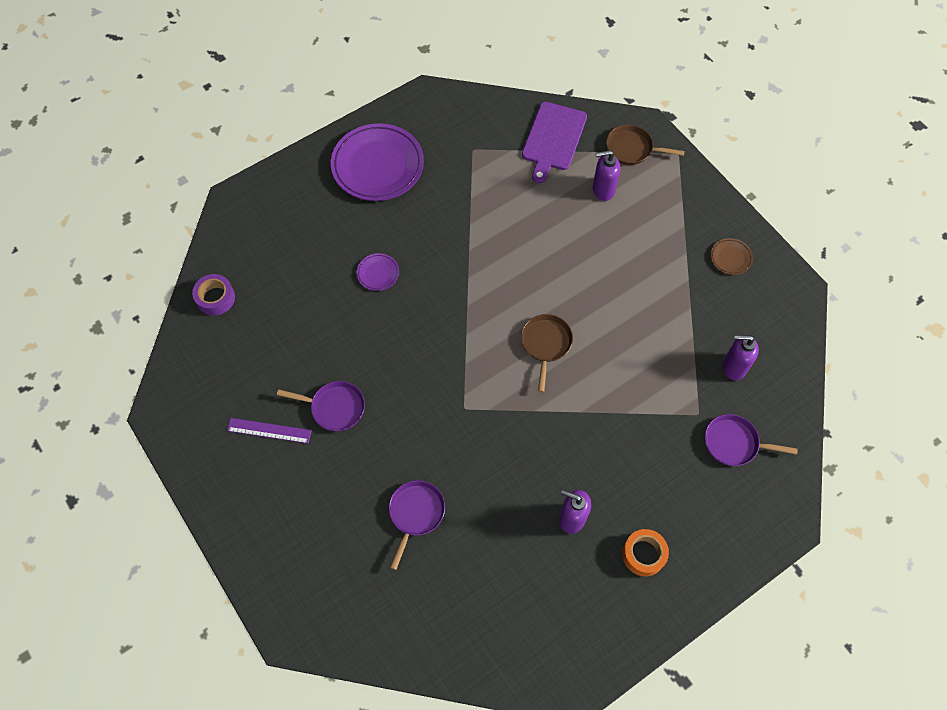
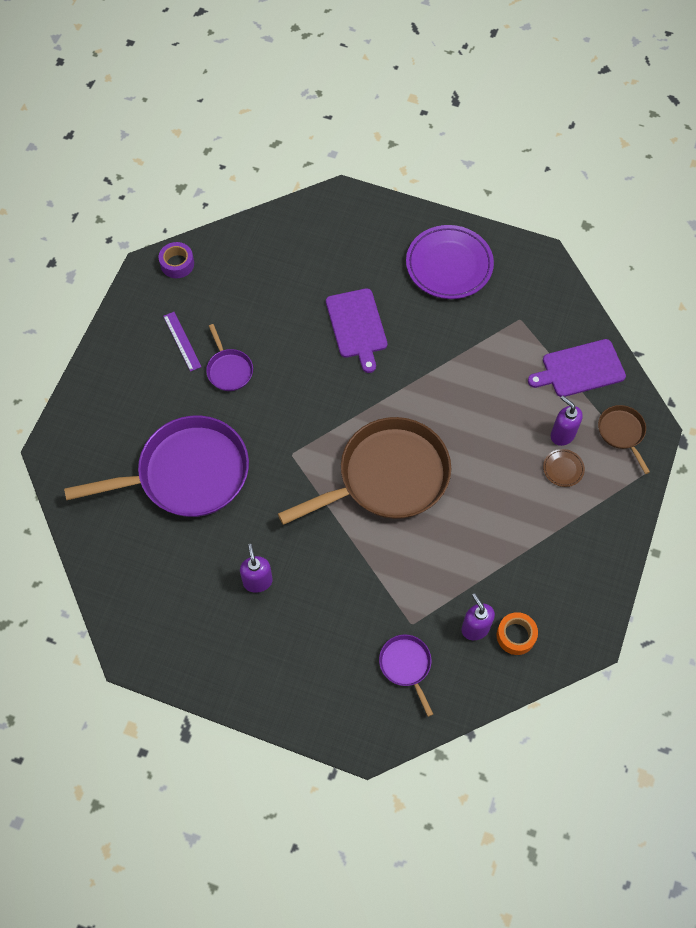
camera: 55 degrees right, 0 degrees up
purple tape [192,274,235,316] -> purple tape moved to [159,242,194,278]
purple plate [357,253,399,291] -> purple cutting board [326,288,387,373]
purple pan [389,480,445,570] -> purple pan [64,416,249,517], size x2.25
brown pan [521,314,573,392] -> brown pan [278,417,451,525], size x2.25
orange tape [622,529,669,576] -> orange tape moved to [497,612,538,655]
brown plate [711,238,753,275] -> brown plate moved to [543,449,585,487]

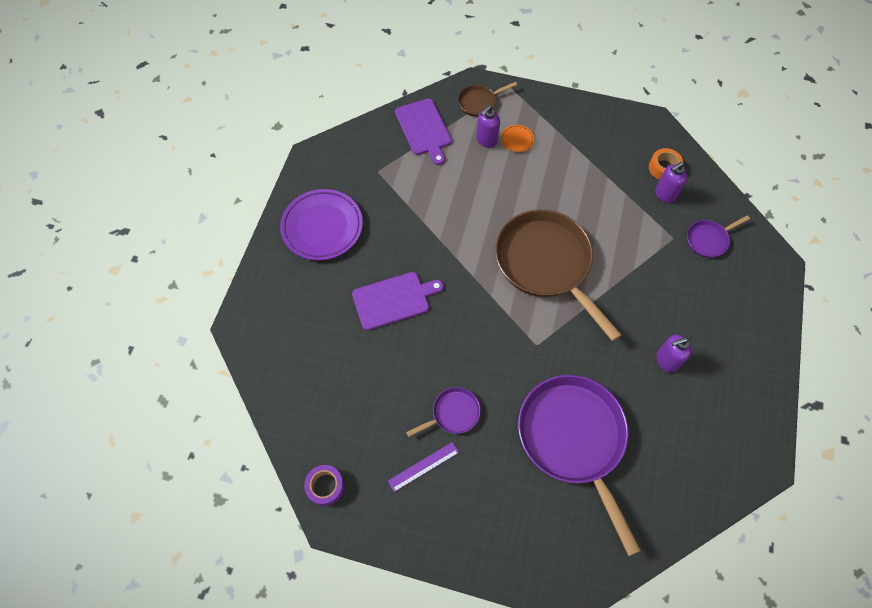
camera: 95 degrees left, 0 degrees up
brown plate [543,449,585,487] -> orange plate [501,125,534,152]

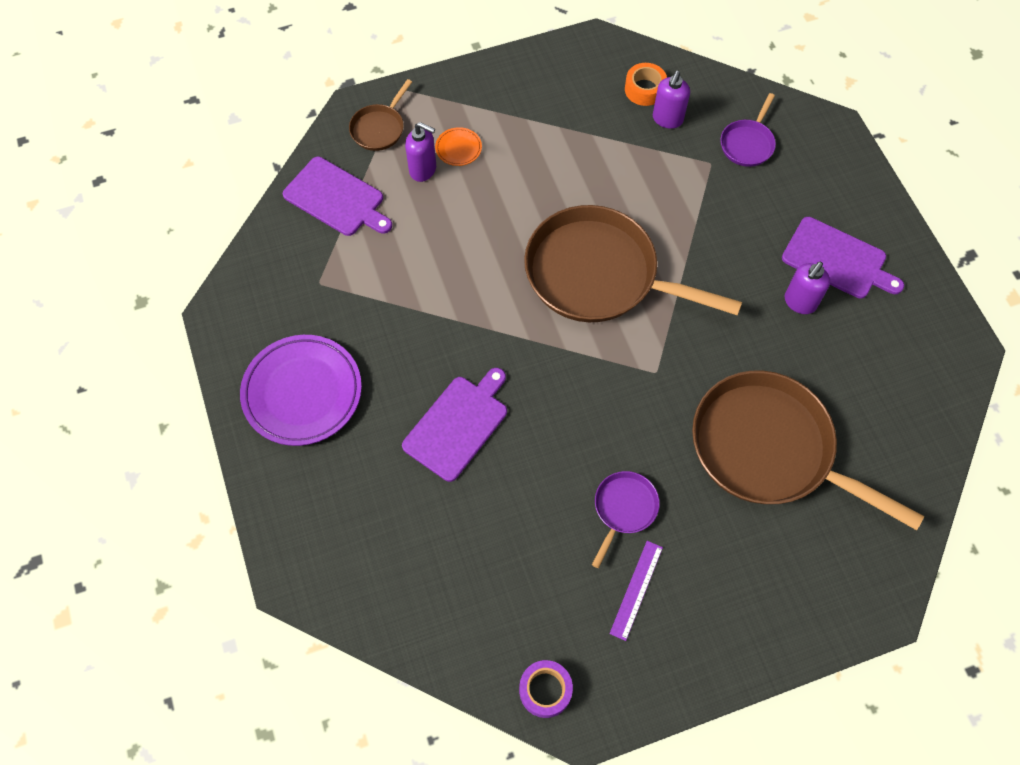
camera: 35 degrees left, 0 degrees up
purple soap dispenser [476,105,500,148] -> purple soap dispenser turned 75 degrees counterclockwise [405,122,436,182]
purple pan [518,375,641,556] -> brown pan [692,371,924,530]
none -> purple cutting board [782,217,904,299]

